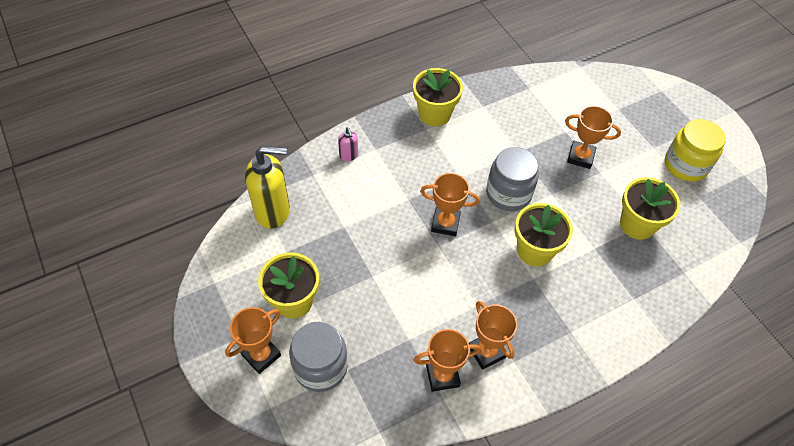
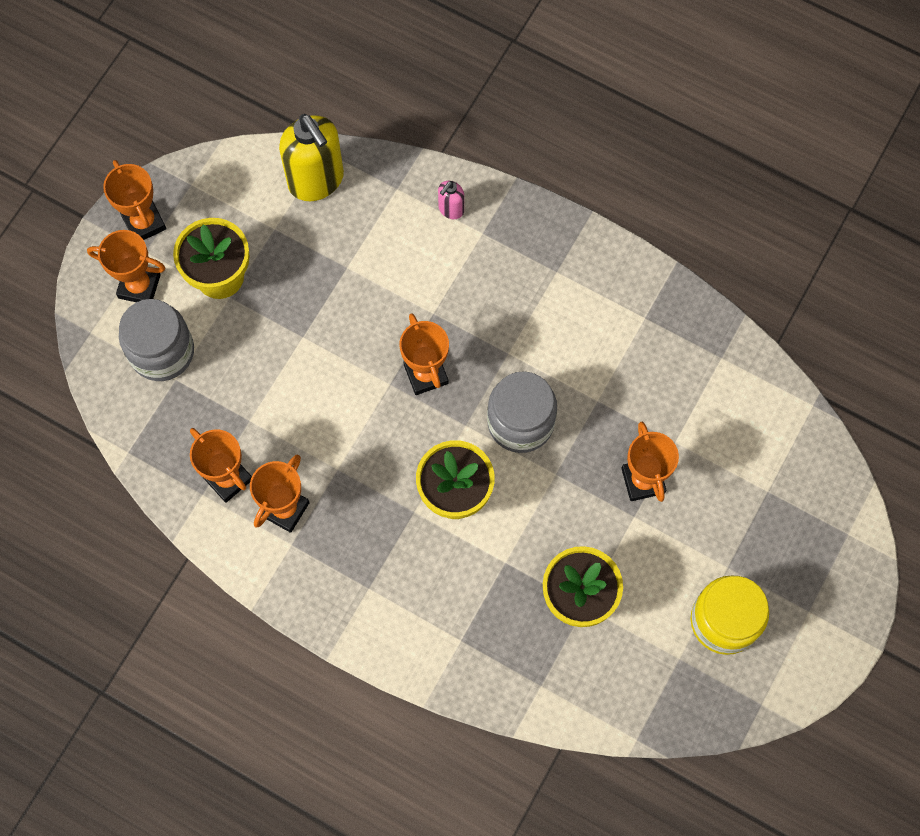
camera: 60 degrees right, 15 degrees up
yellow flower pot [413,68,463,126] -> none
none -> orange trophy [103,160,166,240]

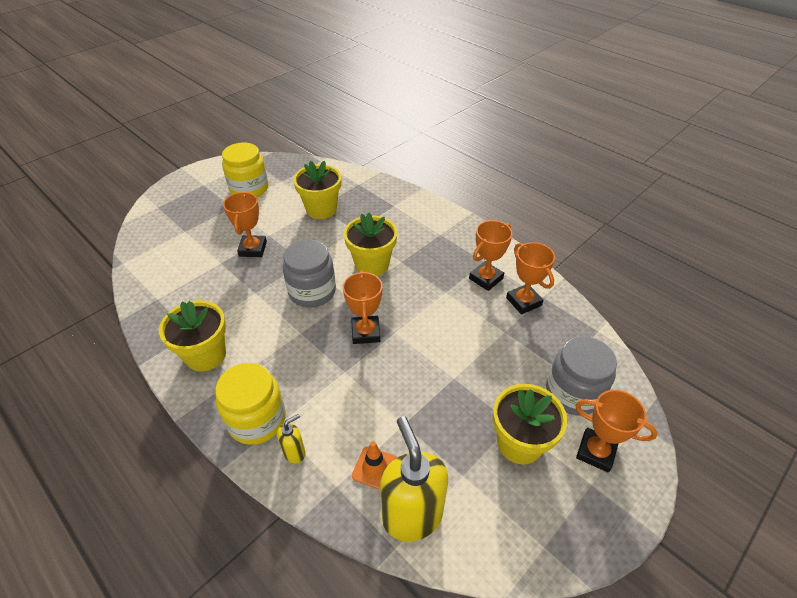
camera: 165 degrees left, 25 degrees down
orange trophy [103,160,166,240] -> none
pink soap dispenser [438,181,464,219] -> yellow soap dispenser [277,414,306,463]
none -> yellow flower pot [159,300,226,372]
none -> yellow jar [215,363,286,445]
none -> orange traffic cone [352,441,397,490]

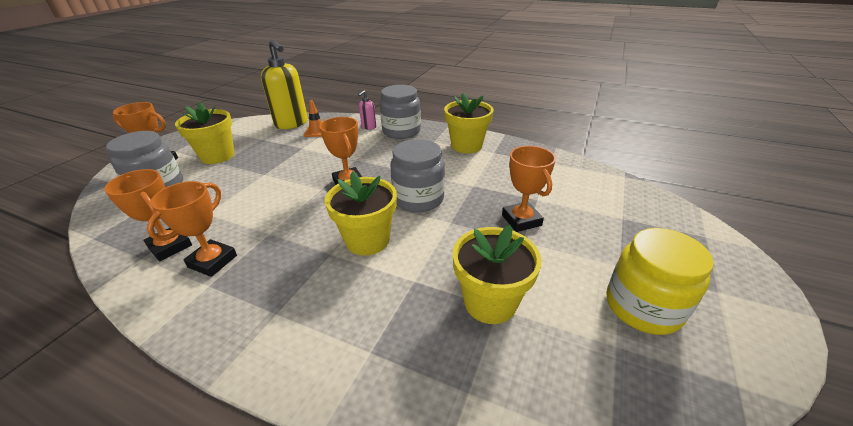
camera: 160 degrees right, 10 degrees down
yellow jar [215,363,286,445] -> grey jar [380,85,421,139]
yellow soap dispenser [277,414,306,463] -> pink soap dispenser [358,90,376,130]

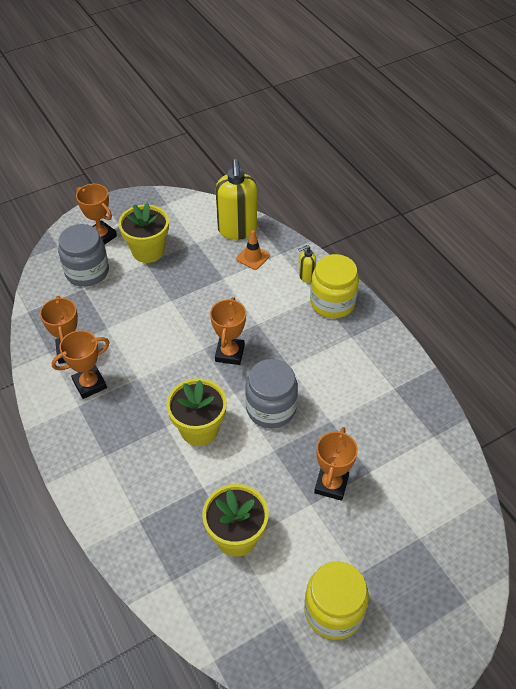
camera: 35 degrees right, 15 degrees up
pink soap dispenser [358,90,376,130] -> yellow soap dispenser [298,245,316,283]
grey jar [380,85,421,139] -> yellow jar [310,254,359,318]
yellow flower pot [444,93,494,153] -> none

